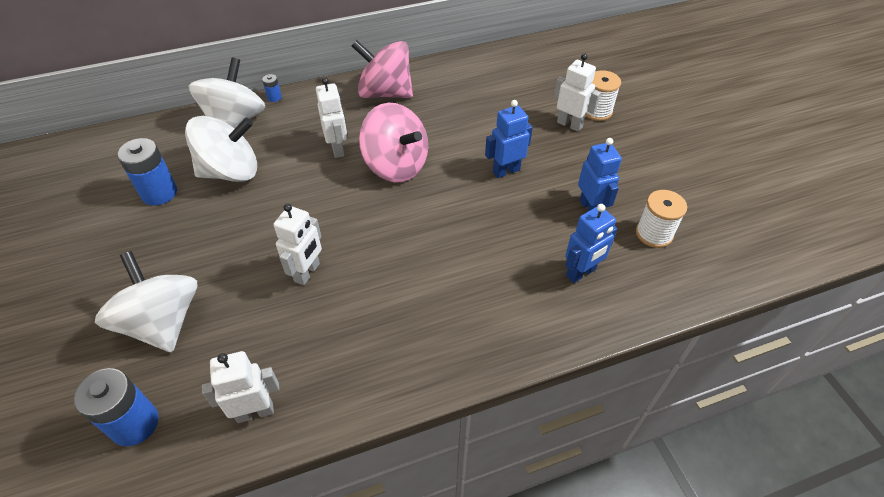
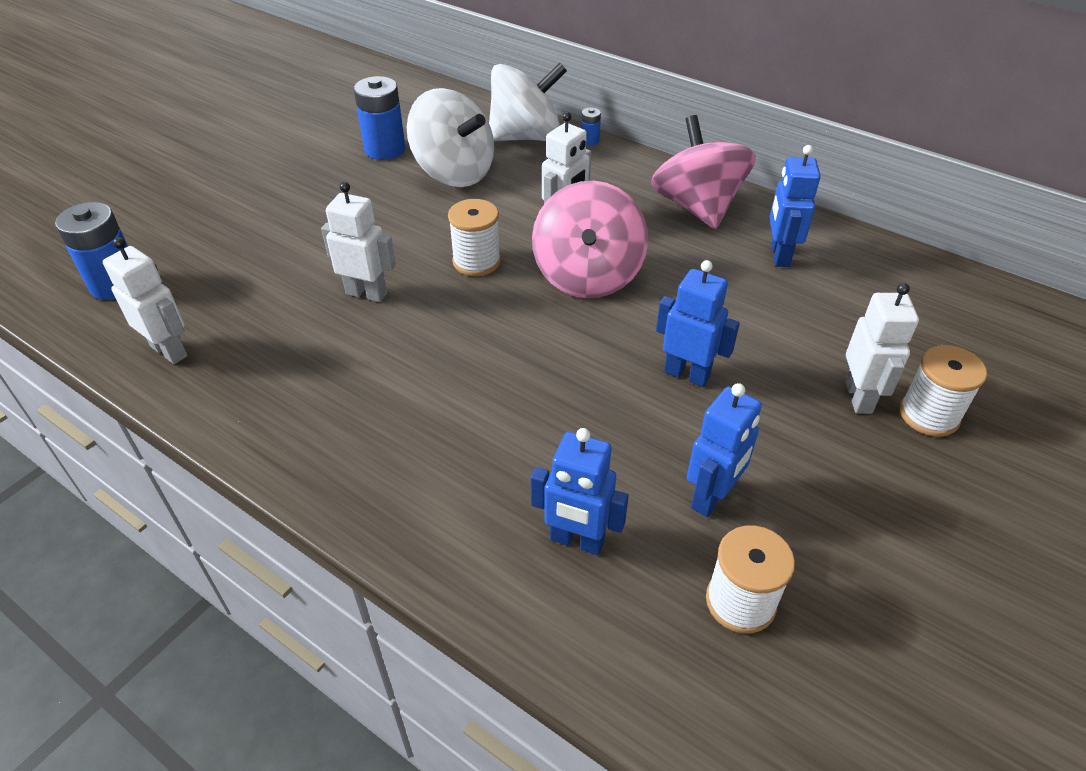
camera: 55 degrees right, 5 degrees down
white spinning top [95,251,197,352] -> none
white robot [273,204,322,285] -> white robot turned 150 degrees counterclockwise [321,182,396,302]
none -> white spool [448,199,501,276]
none -> blue robot [770,145,821,267]

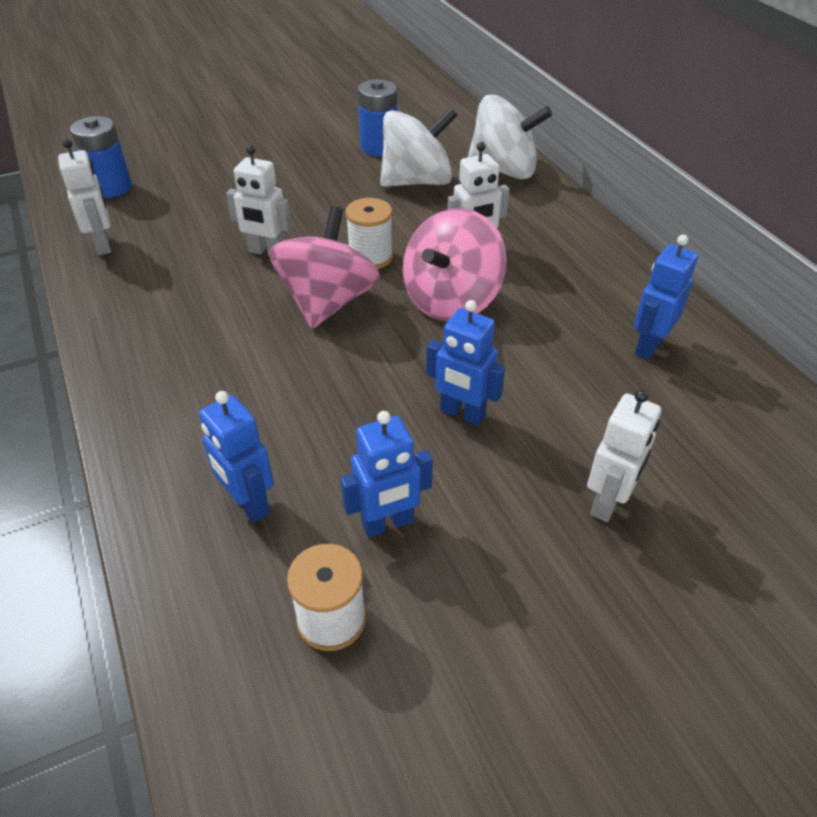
camera: 30 degrees right, 0 degrees up
white robot [321,182,396,302] -> white robot turned 150 degrees clockwise [226,145,291,257]
white spinning top [407,88,494,187] -> white spinning top turned 90 degrees counterclockwise [380,107,458,187]
blue battery [581,108,601,145] -> none
pink spinning top [651,115,756,229] -> pink spinning top moved to [269,206,380,329]
blue robot [656,260,740,387] -> blue robot turned 150 degrees clockwise [426,300,505,426]
white spool [900,345,987,437] -> none

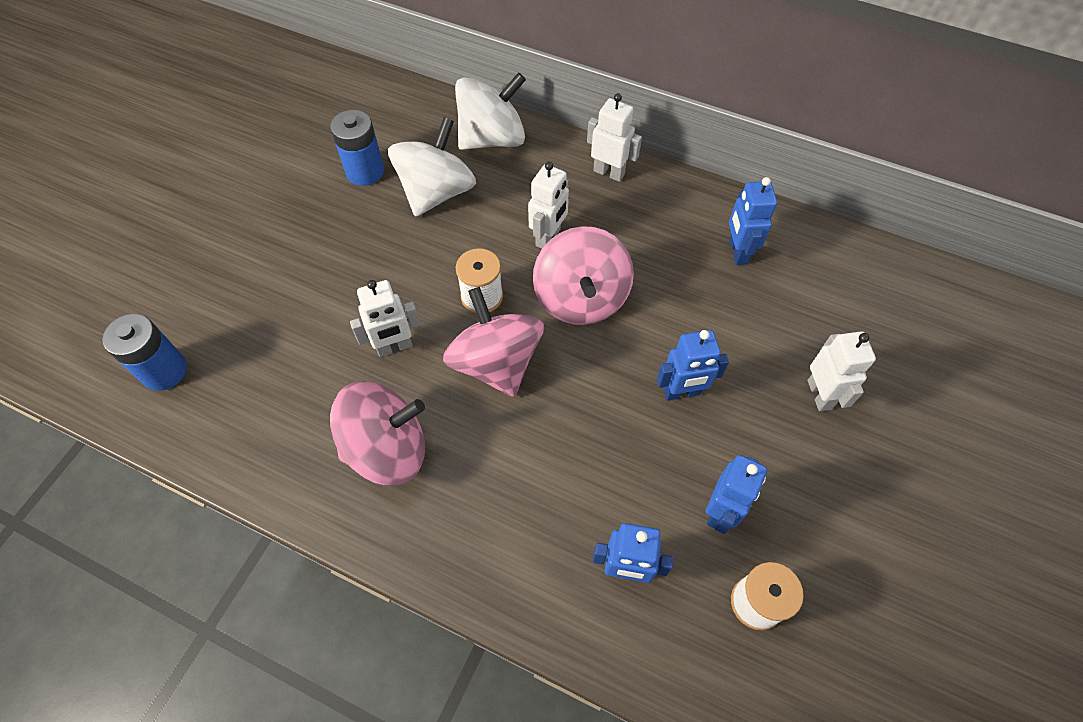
camera: 40 degrees left, 15 degrees up
white robot [58,139,111,255] -> white robot moved to [587,93,642,182]
none -> pink spinning top [330,381,425,485]

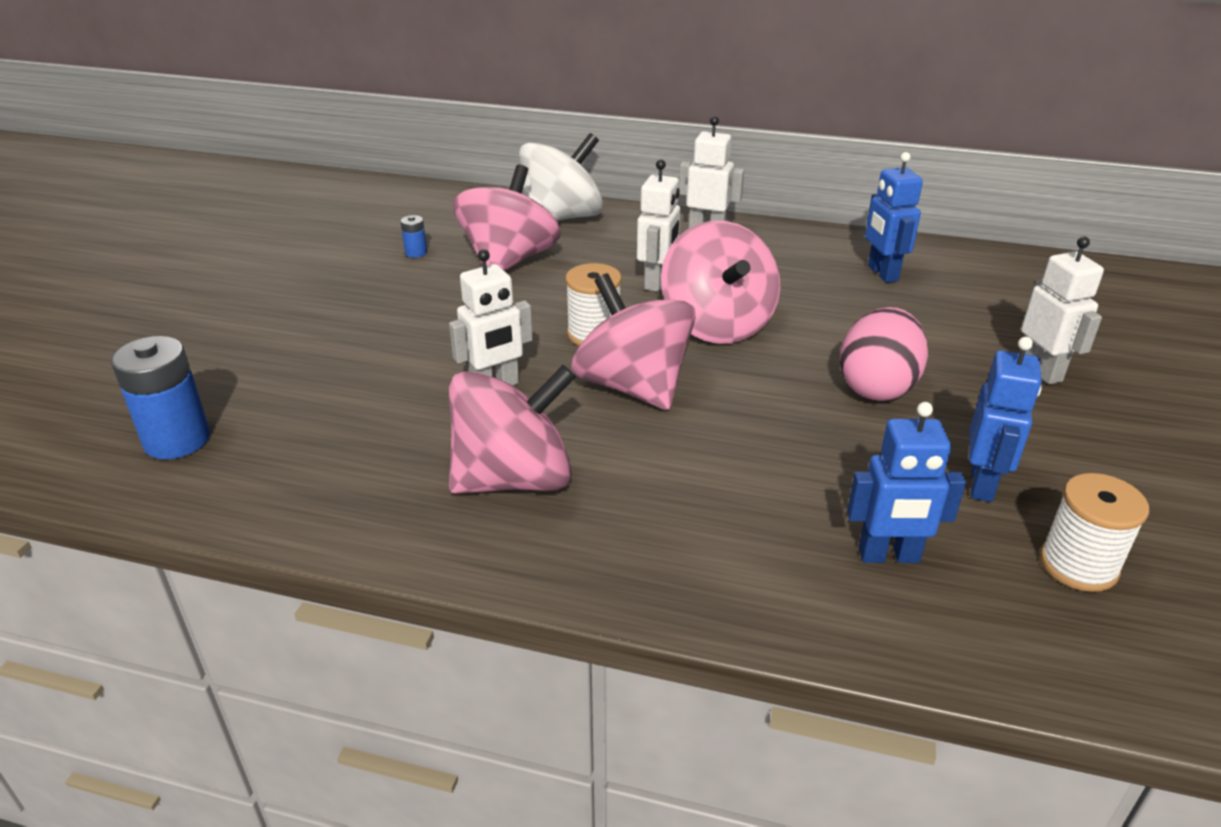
camera: 10 degrees left, 25 degrees down
blue battery [330,110,384,186] -> blue battery [400,215,427,258], size x0.47
white spinning top [388,117,476,217] -> pink spinning top [453,165,561,271]
blue robot [657,330,729,401] -> pink egg [840,307,928,401]

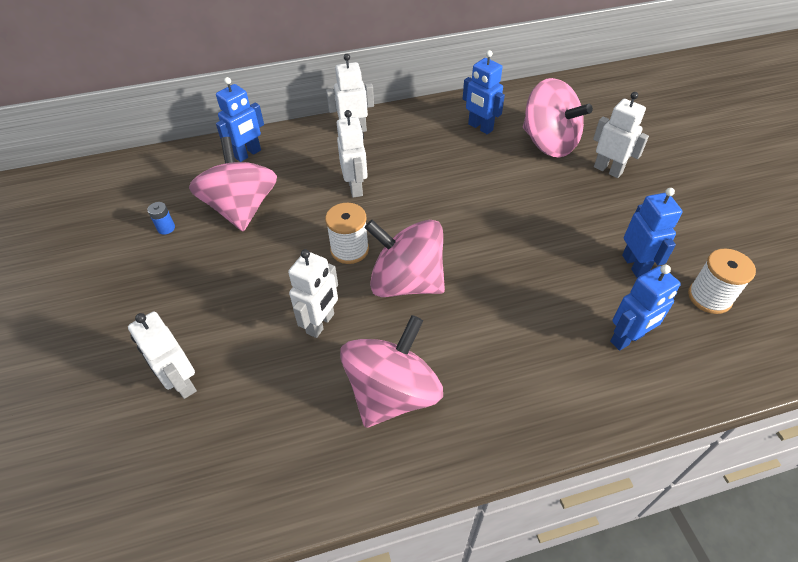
camera: 30 degrees left, 15 degrees up
blue battery [111,336,210,459] -> none
white spinning top [519,133,603,221] -> blue robot [216,77,264,162]
pink spinning top [661,221,781,344] -> pink spinning top moved to [523,78,593,158]
pink egg [840,307,928,401] -> none
none -> white robot [128,311,197,399]

